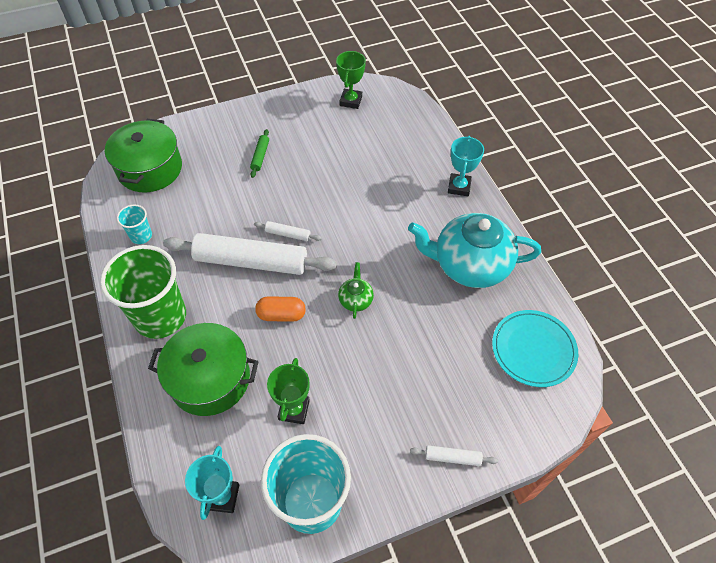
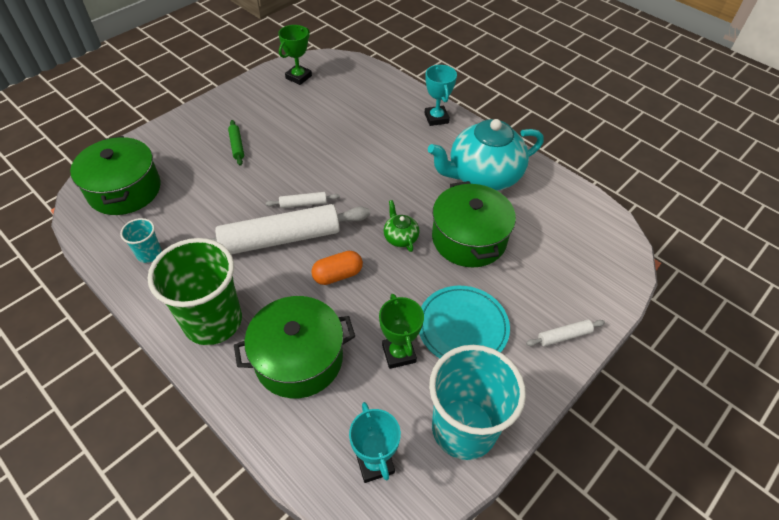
camera: 25 degrees left, 5 degrees down
green trophy [336,51,366,109] -> green trophy turned 45 degrees clockwise [278,25,312,85]
turquoise plate [492,310,578,387] -> turquoise plate moved to [419,286,510,358]
none -> green pot [432,181,516,267]

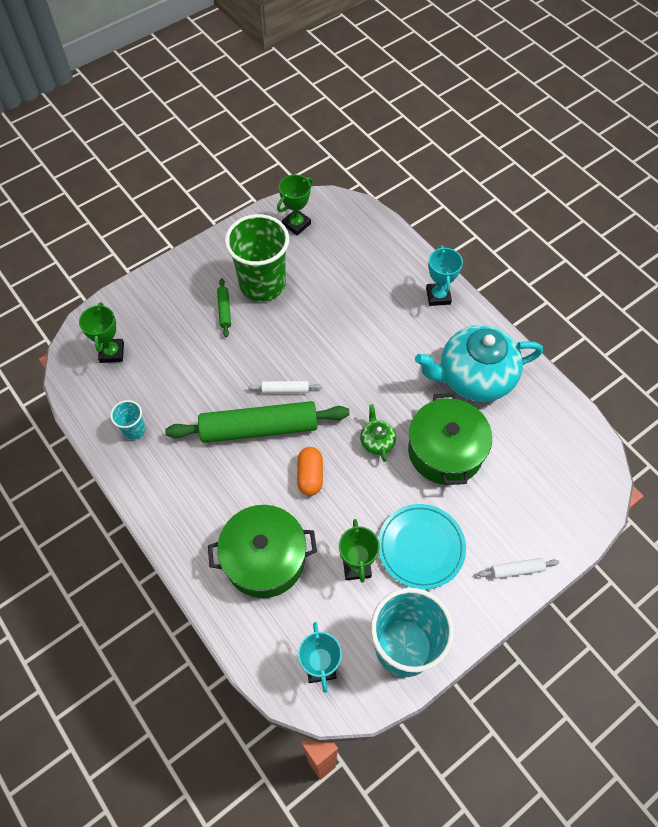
camera: 10 degrees right, 10 degrees up
green pot [70,136,161,215] -> green trophy [79,302,124,363]
green cup [147,238,242,345] -> green cup moved to [225,214,289,301]
white rolling pin [210,204,370,255] -> green rolling pin [165,401,350,443]
orange capsule [311,251,363,285] -> orange capsule turned 75 degrees counterclockwise [297,447,323,496]

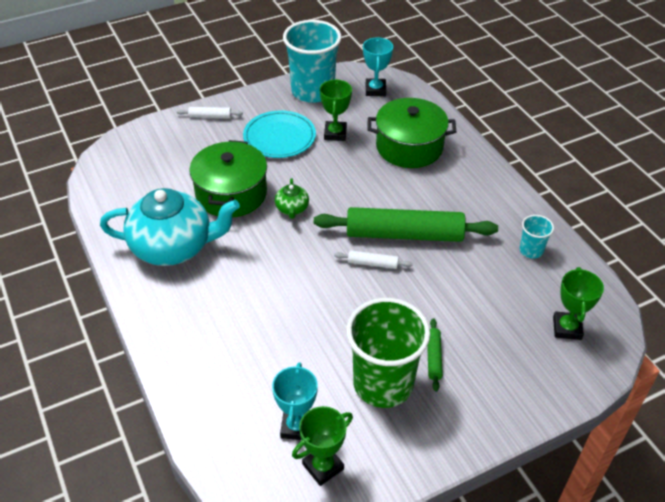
camera: 170 degrees left, 15 degrees down
orange capsule [297,447,323,496] -> none
turquoise trophy [426,246,463,306] -> turquoise trophy moved to [272,362,318,440]

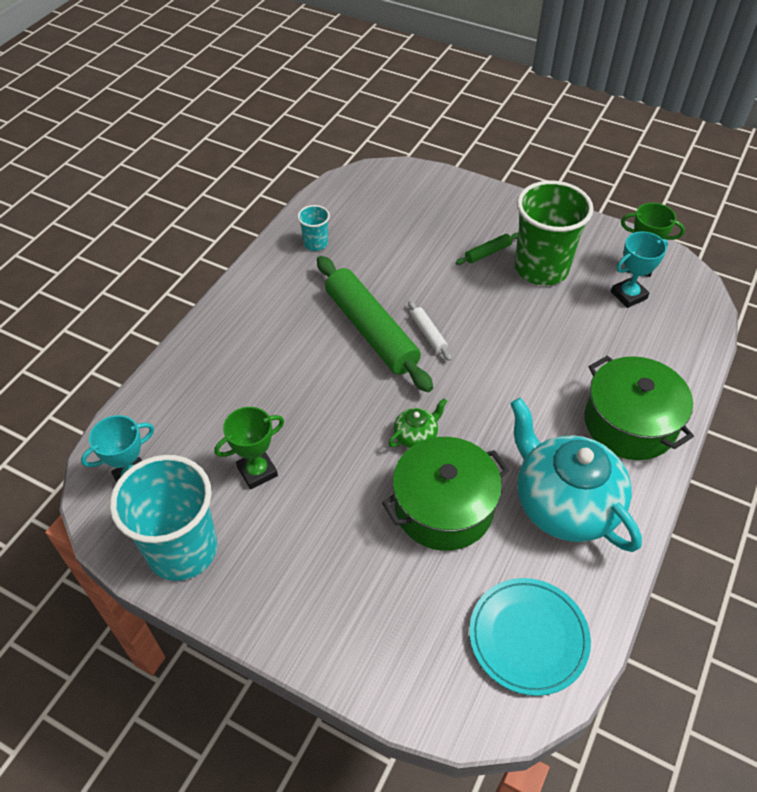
camera: 125 degrees left, 5 degrees up
white rolling pin [177,107,243,118] -> none
turquoise plate [243,110,316,158] -> turquoise plate moved to [469,578,591,696]
green pot [368,98,457,168] -> green pot moved to [584,355,694,460]
green trophy [553,267,604,340] -> none

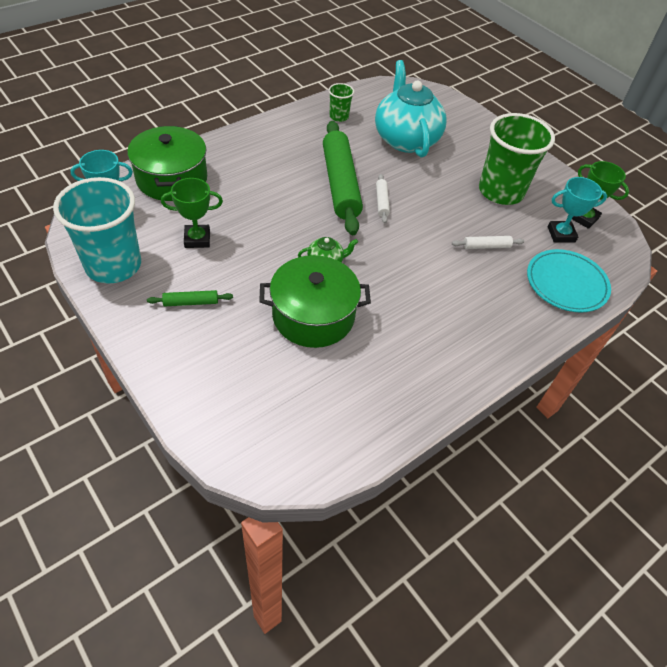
camera: 20 degrees right, 0 degrees up
turquoise cup [297,205,330,251] -> green cup [329,83,354,122]
green rolling pin [456,232,518,265] -> green rolling pin moved to [147,290,233,306]
turquoise plate [469,578,591,696] -> turquoise plate moved to [527,249,611,312]
turquoise teapot [510,398,642,552] -> turquoise teapot moved to [375,60,447,157]
green pot [584,355,694,460] -> green pot moved to [127,126,207,201]
none -> white rolling pin [452,236,524,249]

